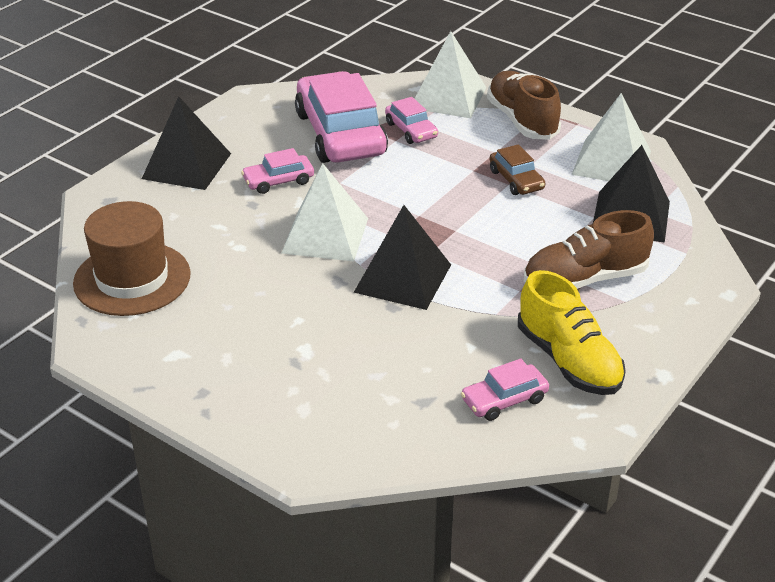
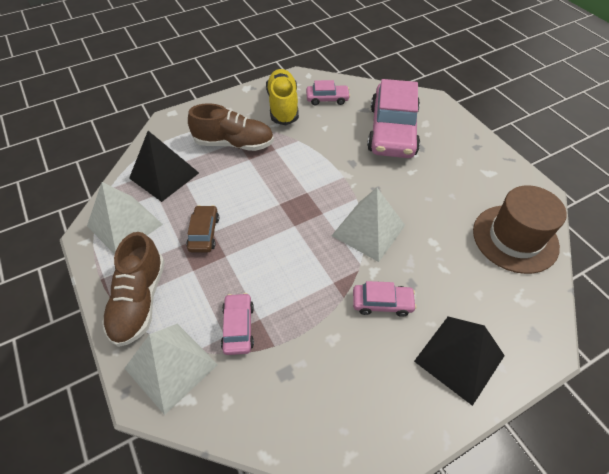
camera: 155 degrees left, 15 degrees up
pink car [295,71,388,163] -> pink car moved to [367,79,420,158]
black pyramid [353,205,451,310] -> none

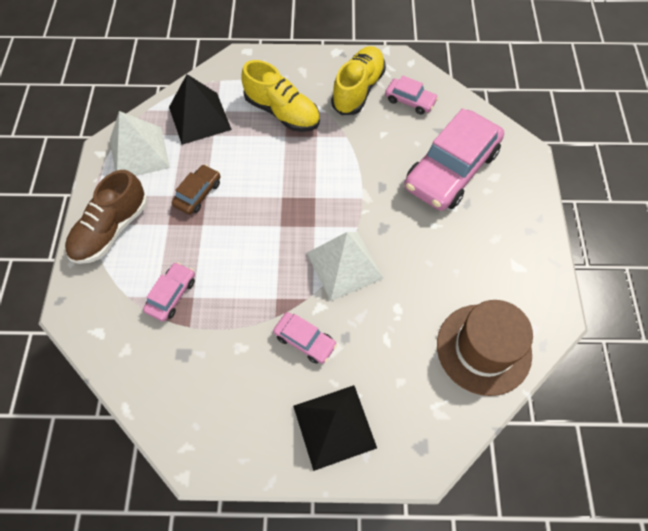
camera: 30 degrees right, 10 degrees up
white pyramid [124,324,218,415] -> none
brown shoe [188,103,274,151] -> yellow shoe [242,60,320,132]

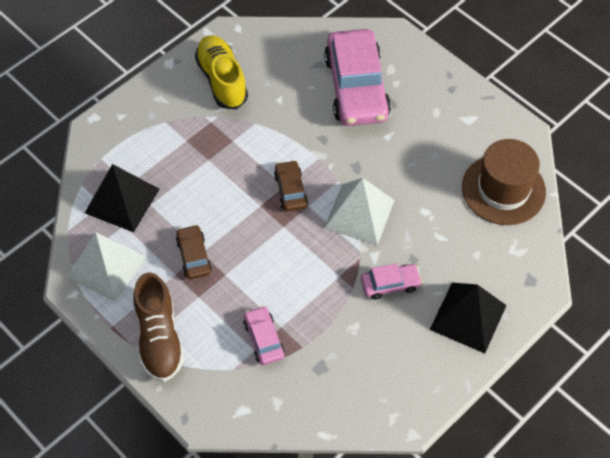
camera: 45 degrees left, 5 degrees down
yellow shoe [242,60,320,132] -> none
pink car [385,75,438,114] -> none
none -> brown car [274,160,308,212]

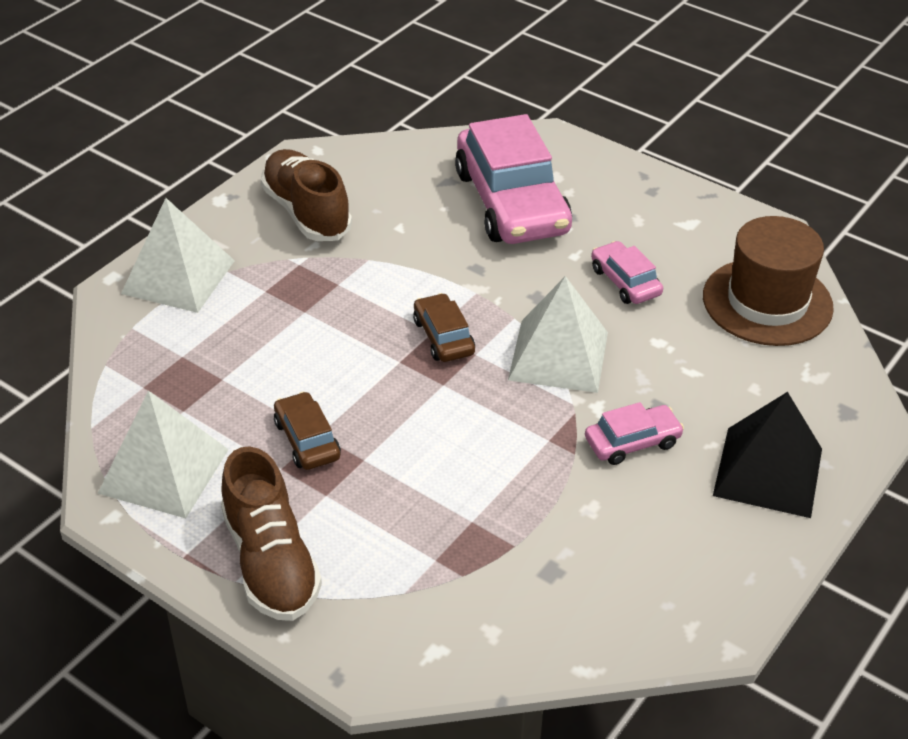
camera: 10 degrees left, 15 degrees down
black pyramid [85,164,160,232] -> none
yellow shoe [195,35,248,109] -> brown shoe [261,149,352,241]
pink car [243,306,285,365] -> pink car moved to [591,241,663,304]
none -> white pyramid [121,198,235,313]

